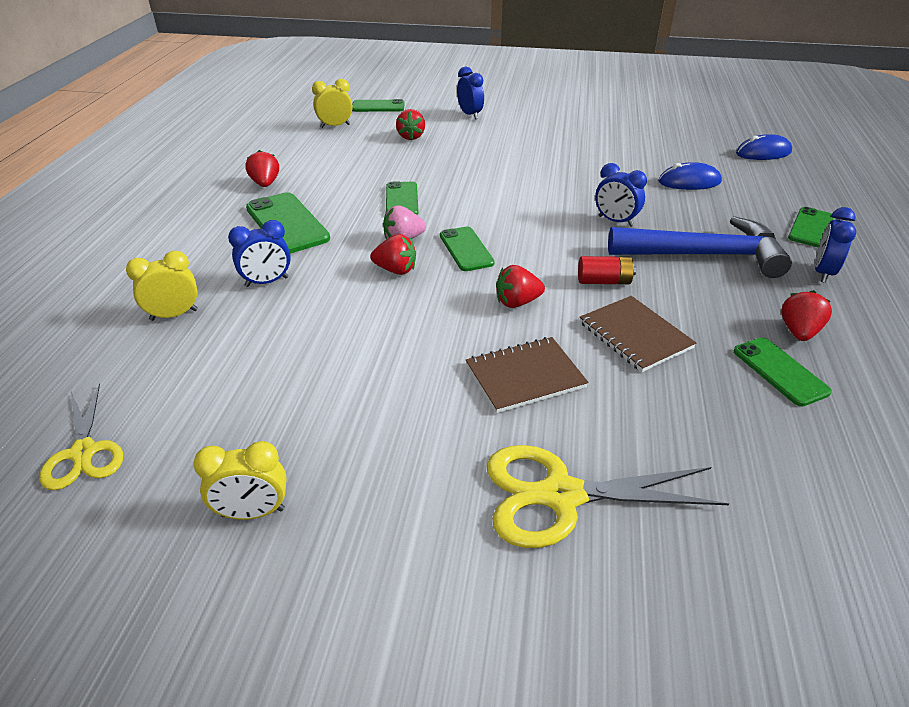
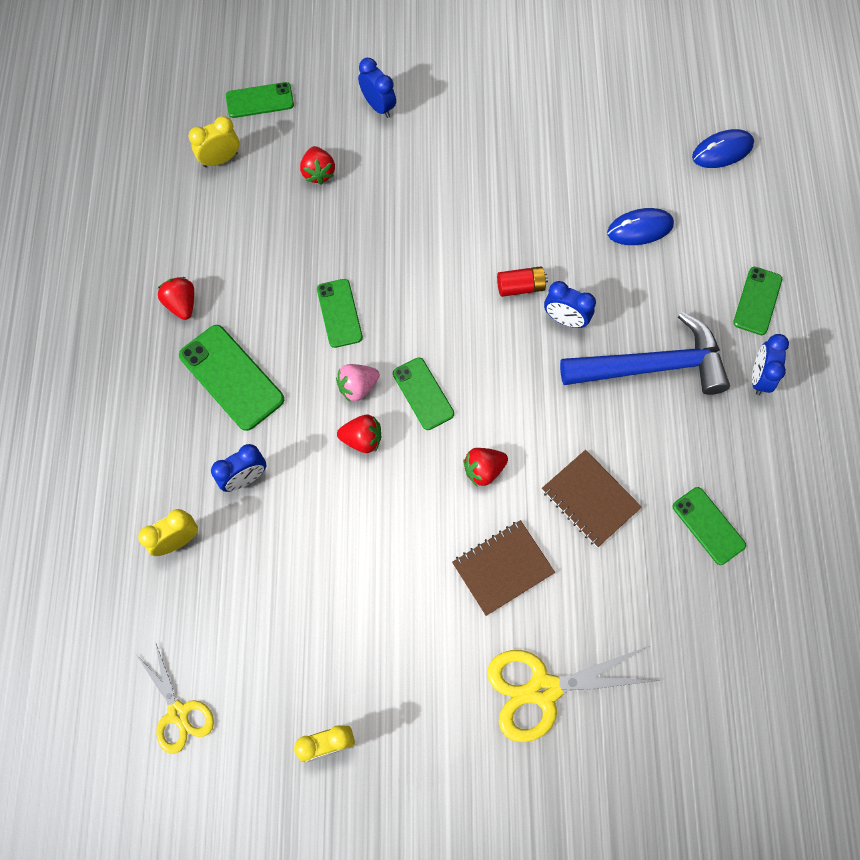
camera: 10 degrees left, 30 degrees up
red battery [578,256,636,284] -> red battery moved to [497,266,548,297]
red strawberry [781,290,832,341] -> none

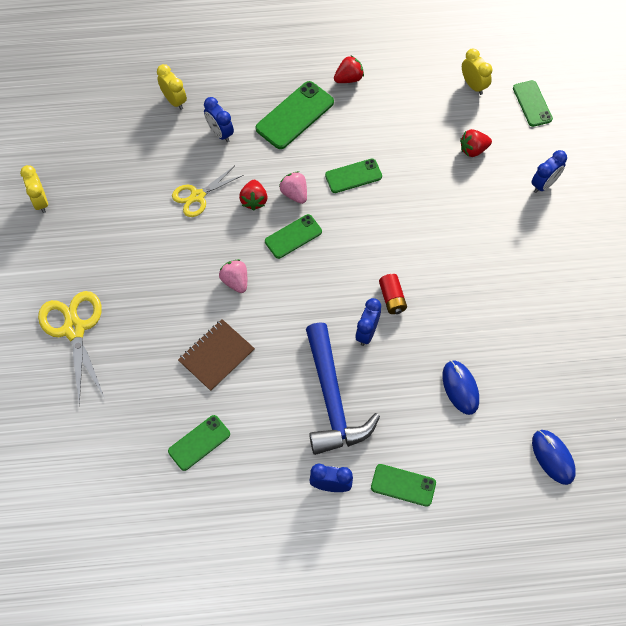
camera: 85 degrees right, 5 degrees down
yellow scissors [135,642,214,754] -> yellow scissors moved to [172,166,243,217]
brown notebook [452,520,555,616] -> none
red strawberry [463,448,508,487] -> pink strawberry [219,259,247,293]

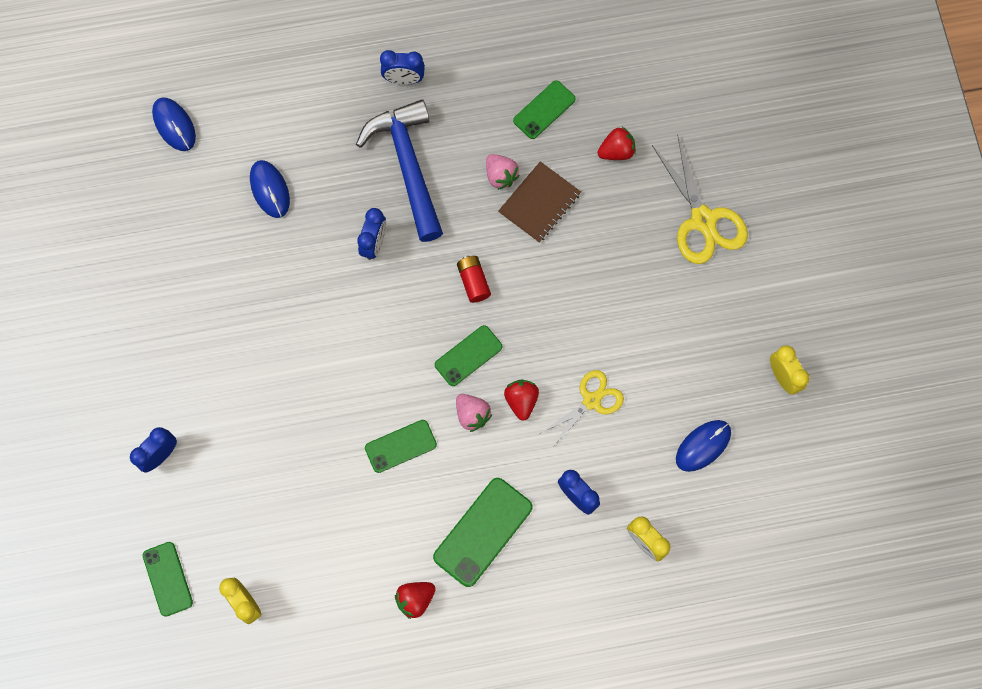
camera: 175 degrees right, 10 degrees up
pink strawberry [219,259,247,293] -> pink strawberry moved to [486,154,520,190]
green phone [371,464,436,507] -> none
red battery [379,274,407,314] -> red battery moved to [457,256,491,303]
red strawberry [460,129,492,157] -> red strawberry moved to [597,127,636,160]
none -> blue mouse [676,420,731,472]

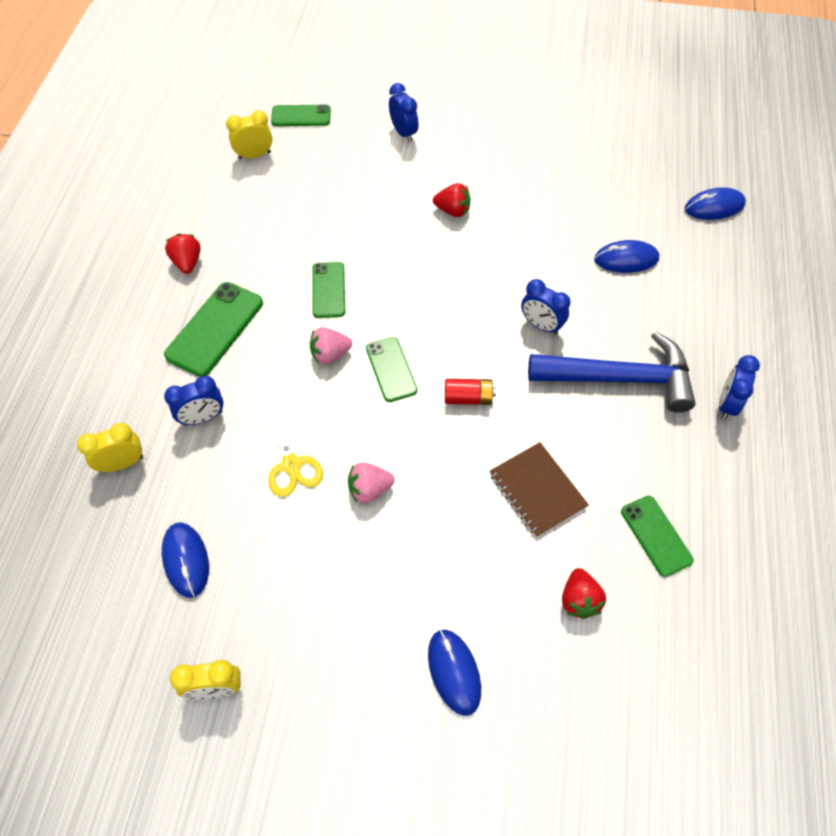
camera: 110 degrees right, 15 degrees down
green phone [433,478,533,587] -> green phone turned 60 degrees clockwise [164,282,263,377]
pink strawberry [486,154,520,190] -> pink strawberry moved to [348,462,395,503]
red strawberry [504,380,539,421] -> red strawberry moved to [433,183,471,217]
yellow scissors [652,136,748,264] -> blue mouse [428,629,481,716]

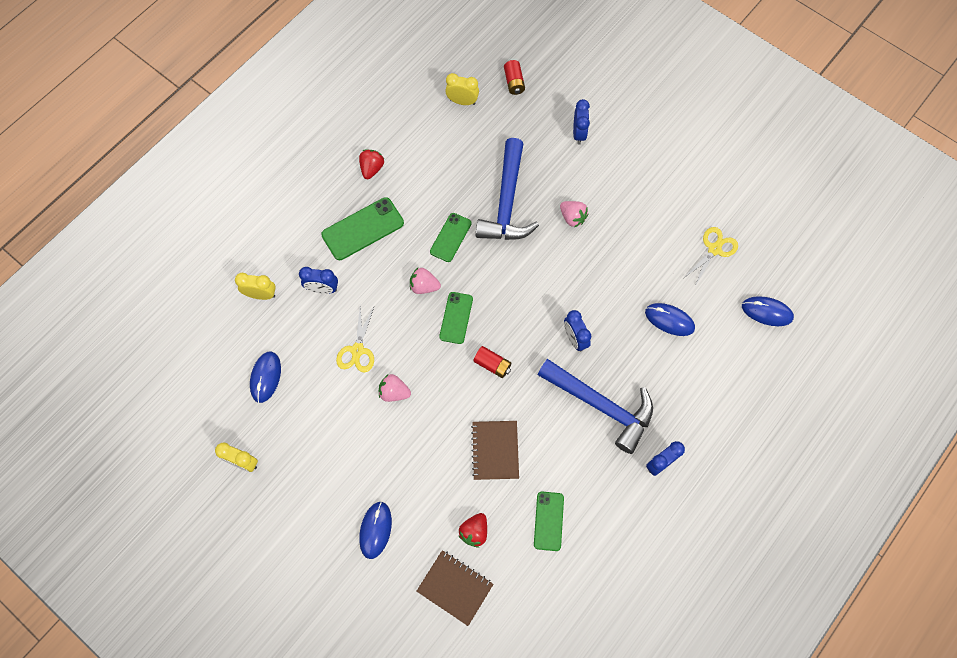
camera: 30 degrees right, 10 degrees up
green phone [271,104,331,126] -> red battery [504,60,525,95]
red strawberry [433,183,471,217] -> pink strawberry [560,201,588,227]
none -> brown notebook [417,550,494,626]
none -> blue hammer [476,138,539,240]
none -> yellow scissors [684,227,738,286]

